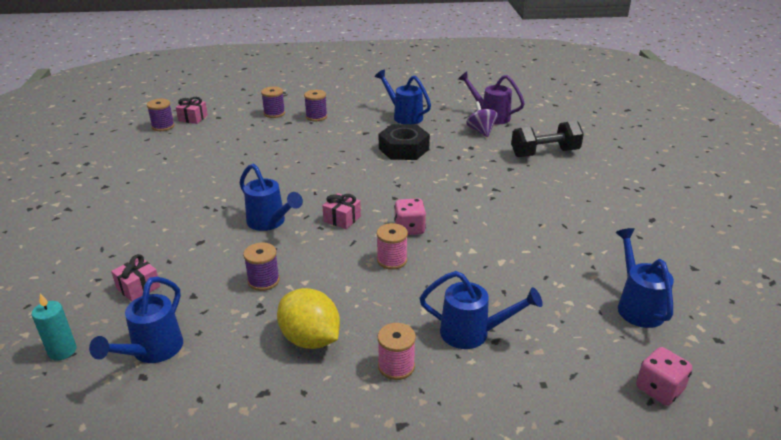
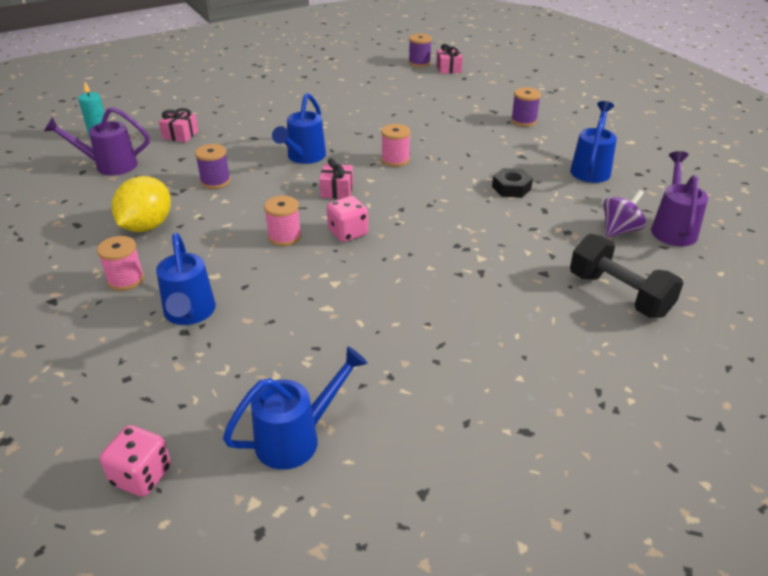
camera: 65 degrees right, 5 degrees up
blue watering can [89,277,183,363] -> purple watering can [44,107,150,175]
purple spool [261,86,285,118] -> none
black nut [379,124,430,160] -> black nut [492,168,533,198], size x0.60
none -> pink spool [381,124,410,167]

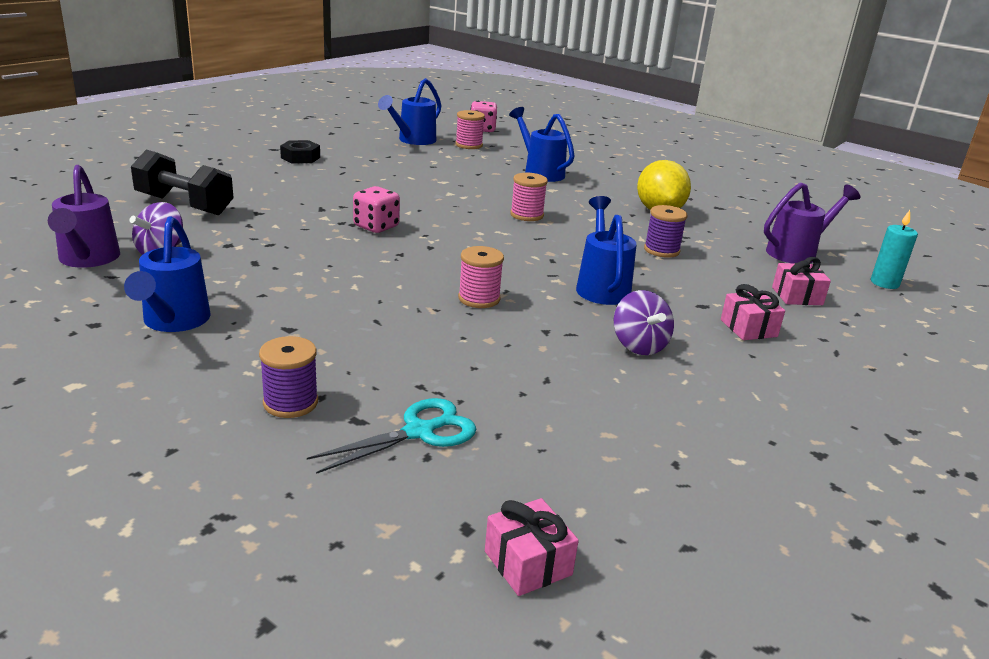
camera: 155 degrees right, 10 degrees down
pink spool [97,236,144,291] -> pink spool moved to [456,110,485,149]
pink gift [319,158,353,199] -> pink gift moved to [721,284,785,340]
pink dice [327,196,368,242] -> pink dice moved to [353,186,400,233]
purple spool [409,34,432,67] -> none
black nut [492,168,533,198] -> black nut moved to [280,140,320,164]
none -> turquoise scissors [307,398,476,474]
none -> purple spinning top [614,290,674,355]

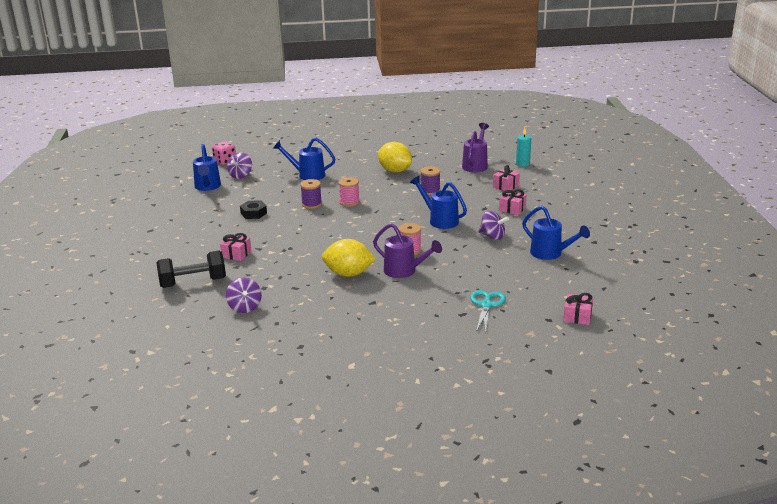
camera: 40 degrees left, 0 degrees up
purple watering can [48,165,120,268] -> purple watering can moved to [373,223,442,278]
blue watering can [124,216,211,332] -> blue watering can moved to [522,206,590,260]
purple spool [259,336,318,418] -> purple spool moved to [300,179,322,209]
black nut [280,140,320,164] -> black nut moved to [240,201,267,219]
pink dice [353,186,400,233] -> none
pink spool [456,110,485,149] -> purple spinning top [227,152,252,179]
none -> pink gift [220,233,252,261]
none -> yellow lemon [322,239,376,277]

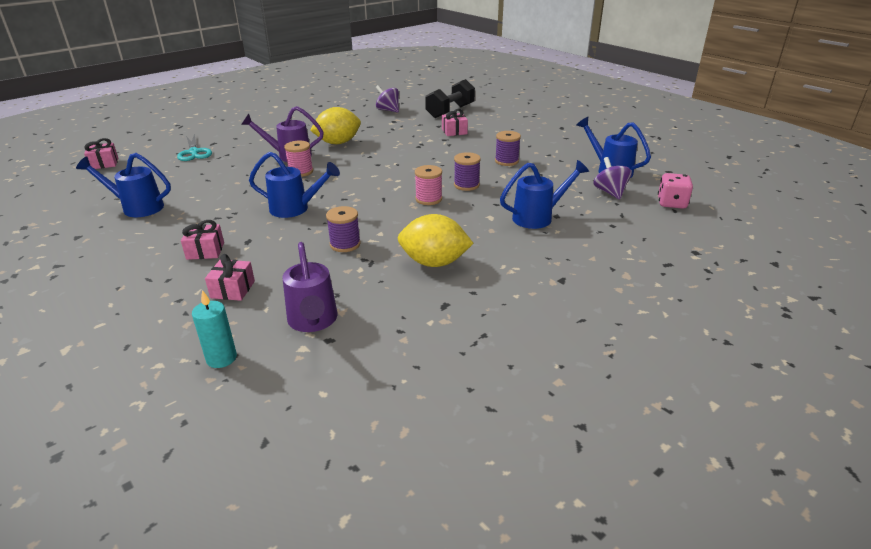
camera: 145 degrees right, 5 degrees up
black nut [240,201,267,219] -> purple spool [495,131,521,166]
purple spinning top [478,210,509,240] -> none

